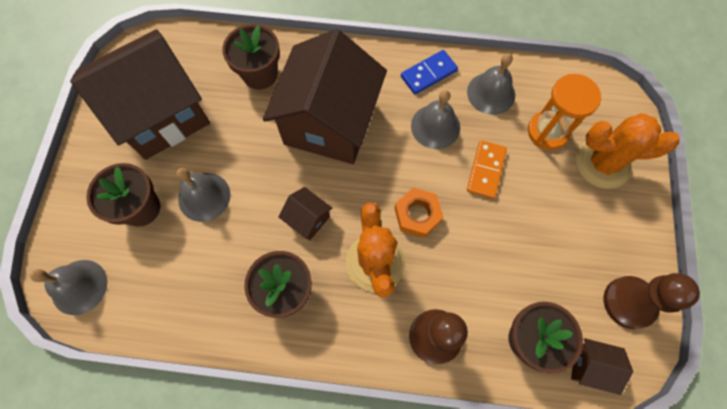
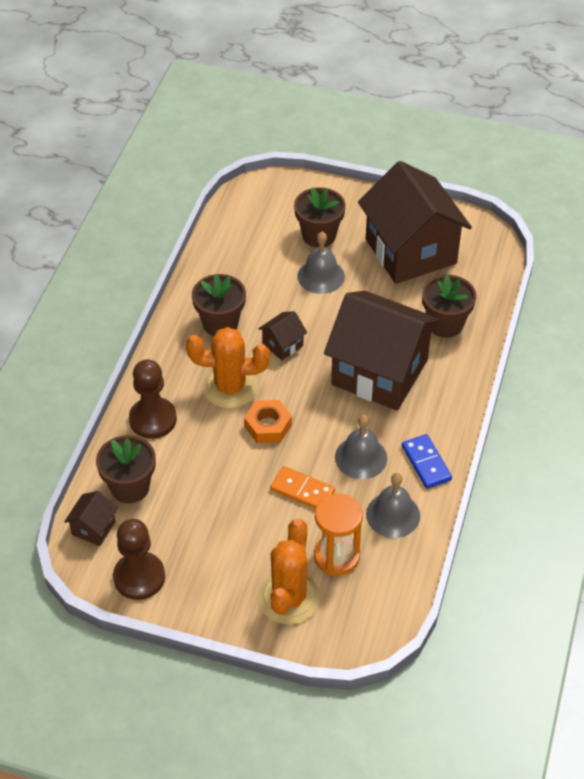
camera: 100 degrees right, 20 degrees down
grey bell [30,260,107,315] -> none

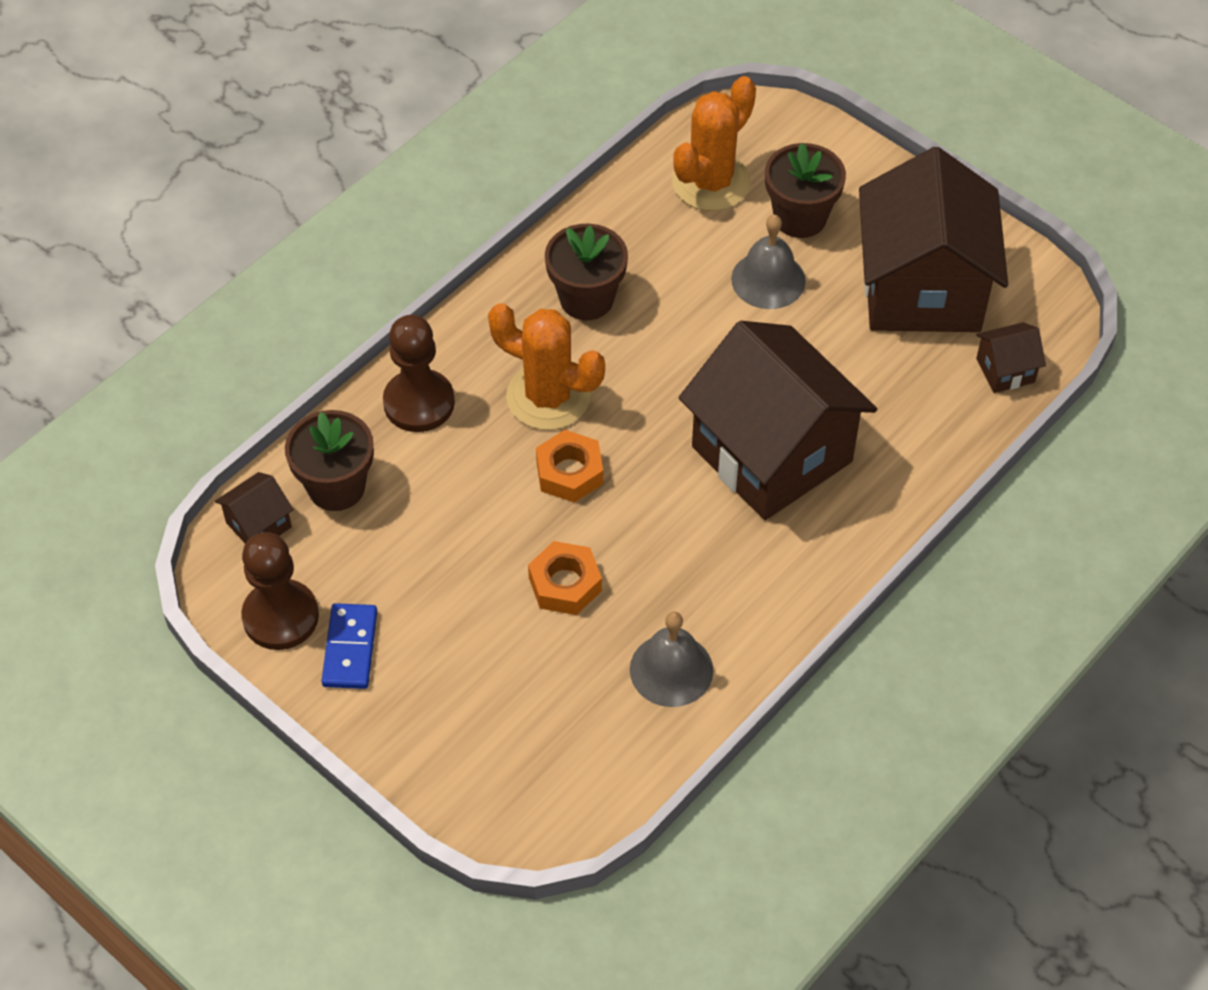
camera: 25 degrees right, 5 degrees up
brown house [258,311,307,360] -> brown house moved to [976,322,1046,393]
orange cactus [258,519,320,625] -> orange cactus moved to [672,76,756,211]
orange domino [270,466,335,509] -> orange nut [528,541,602,615]
orange hourglass [314,494,363,576] -> none
grey bell [335,415,387,479] -> none
blue domino [402,434,452,489] -> blue domino moved to [321,603,377,689]
brown flower pot [422,274,476,338] -> none

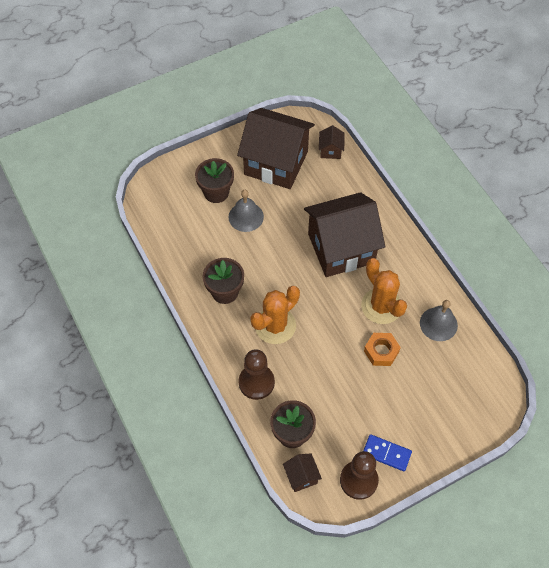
camera: 70 degrees left, 5 degrees up
orange nut [536,430,603,503] -> none
orange cactus [672,76,756,211] -> orange cactus moved to [361,258,407,324]

